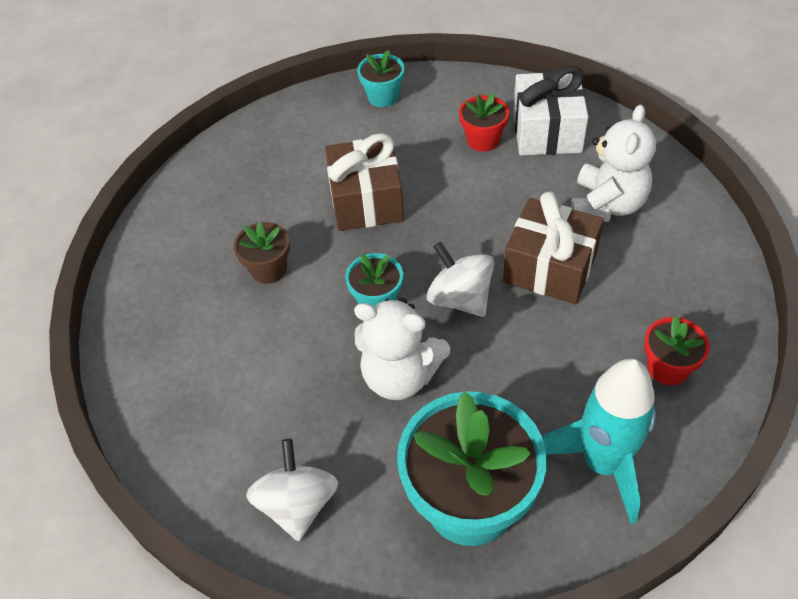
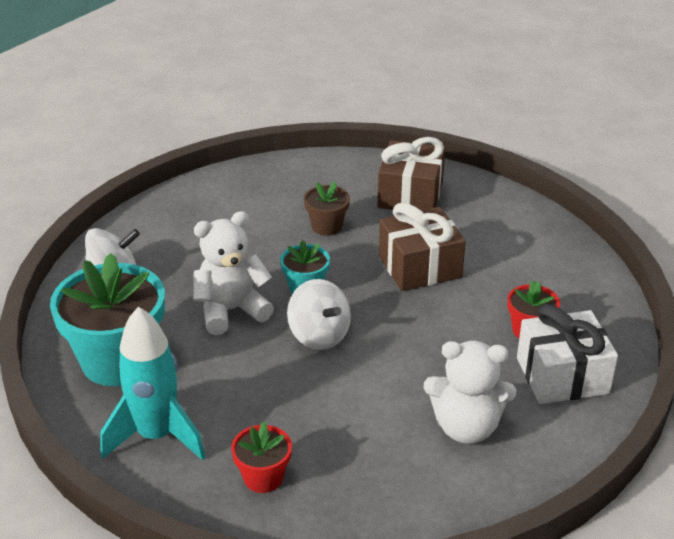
camera: 75 degrees right, 15 degrees down
white teddy bear [354,298,450,400] -> white teddy bear turned 60 degrees clockwise [193,211,274,335]
turquoise flower pot [357,50,405,107] -> none
white spinning top [427,242,494,317] -> white spinning top turned 105 degrees clockwise [287,279,351,350]
brown gift [503,191,604,304] -> brown gift moved to [377,137,445,210]

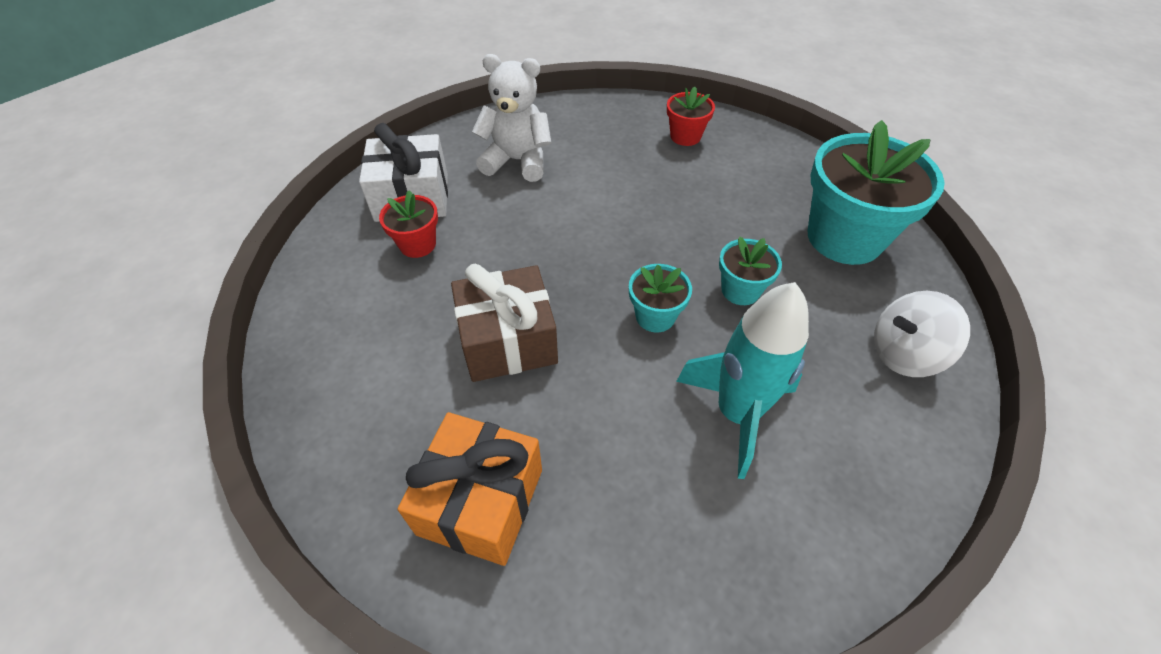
camera: 175 degrees left, 15 degrees up
turquoise rocket [100,307,206,460] -> turquoise rocket moved to [676,282,809,479]
white teddy bear [193,211,274,335] -> turquoise flower pot [719,237,782,305]
white spinning top [287,279,351,350] -> none
brown flower pot [304,182,350,236] -> none
brown gift [377,137,445,210] -> orange gift [398,412,542,566]

